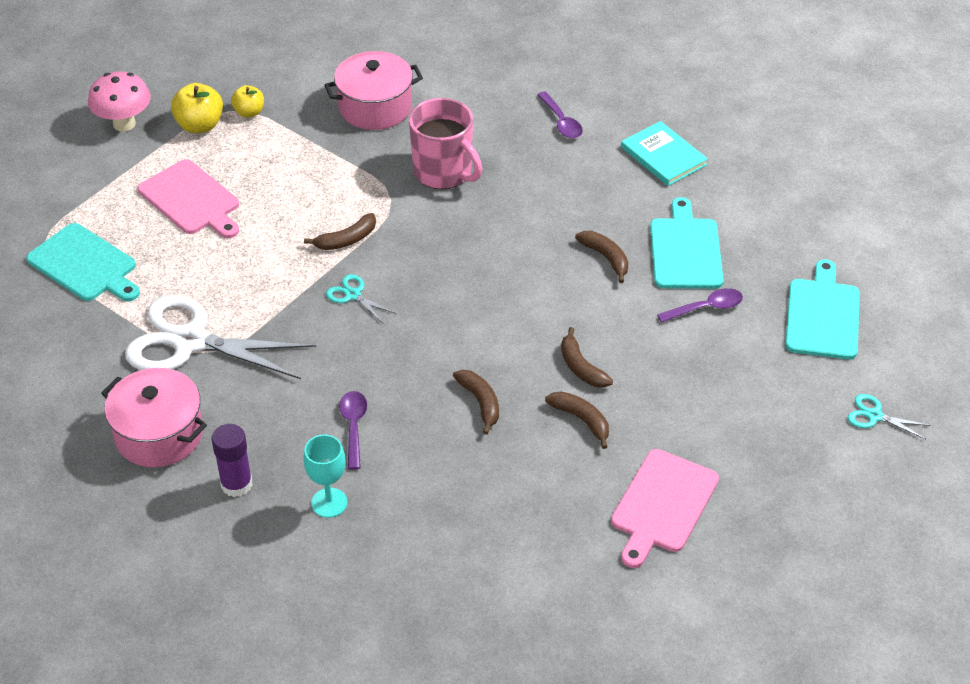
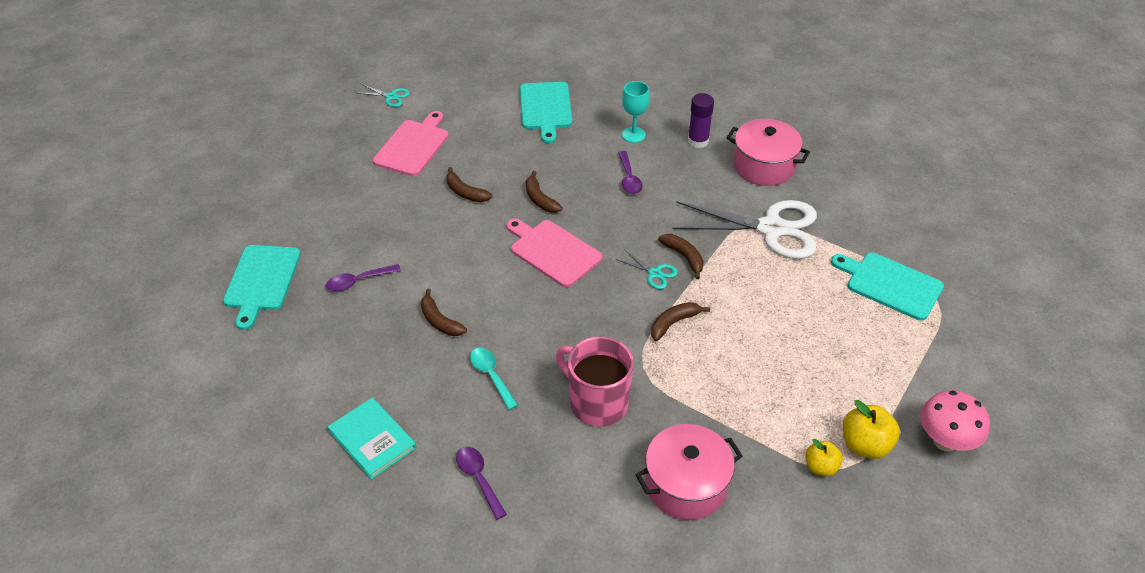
camera: 175 degrees right, 0 degrees up
pink cutting board [138,159,239,238] -> pink cutting board moved to [506,219,602,287]
brown banana [561,327,613,388] -> brown banana moved to [658,234,704,279]
turquoise cutting board [650,197,724,289] -> turquoise cutting board moved to [520,82,572,143]
turquoise scissors [848,394,931,440] -> turquoise scissors moved to [359,84,410,107]
none -> turquoise spoon [470,348,518,410]

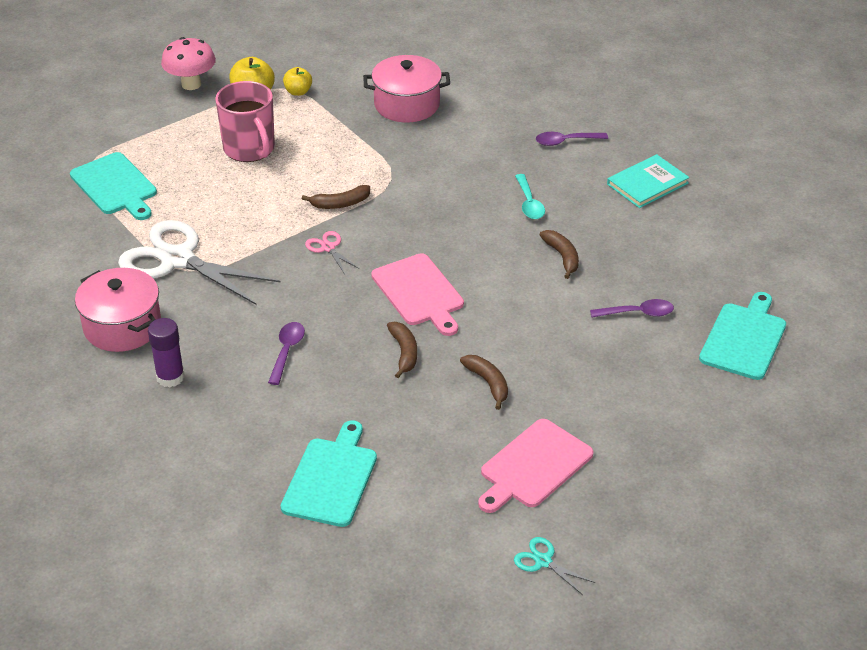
camera: 160 degrees left, 5 degrees down
turquoise book [328,397,416,479] -> turquoise book turned 75 degrees clockwise [607,154,689,208]
purple spoon [456,447,507,520] -> purple spoon turned 90 degrees clockwise [536,132,608,146]
pink mug [556,336,634,427] -> pink mug moved to [215,81,275,162]
turquoise scissors [616,250,678,289] -> pink scissors [305,231,360,274]
turquoise goblet [622,81,650,143] -> none
brown banana [658,234,704,279] -> none

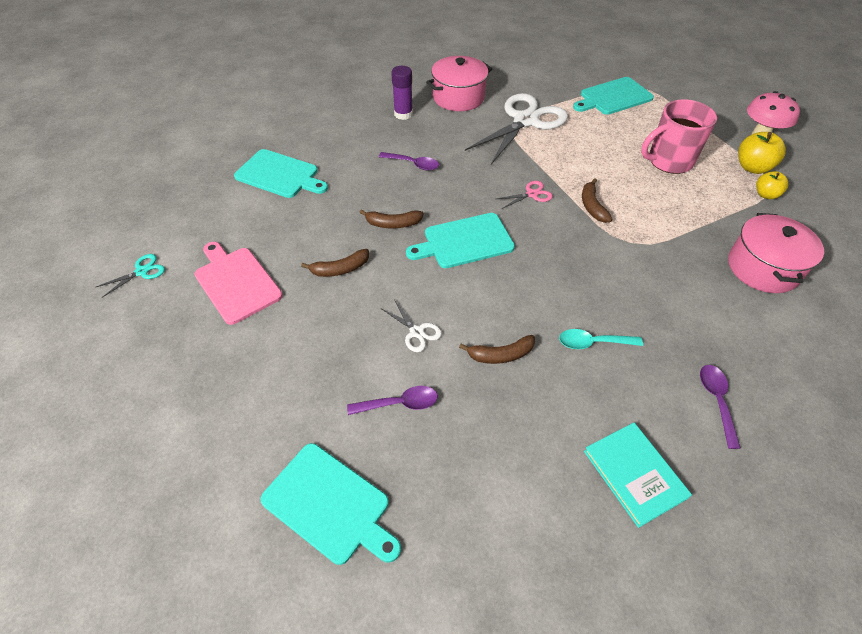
camera: 100 degrees right, 10 degrees up
pink cutting board [371,253,464,336] -> turquoise cutting board [406,213,515,268]
purple spoon [590,299,674,318] -> purple spoon turned 105 degrees counterclockwise [347,386,438,415]
none -> white scissors [382,301,442,352]

